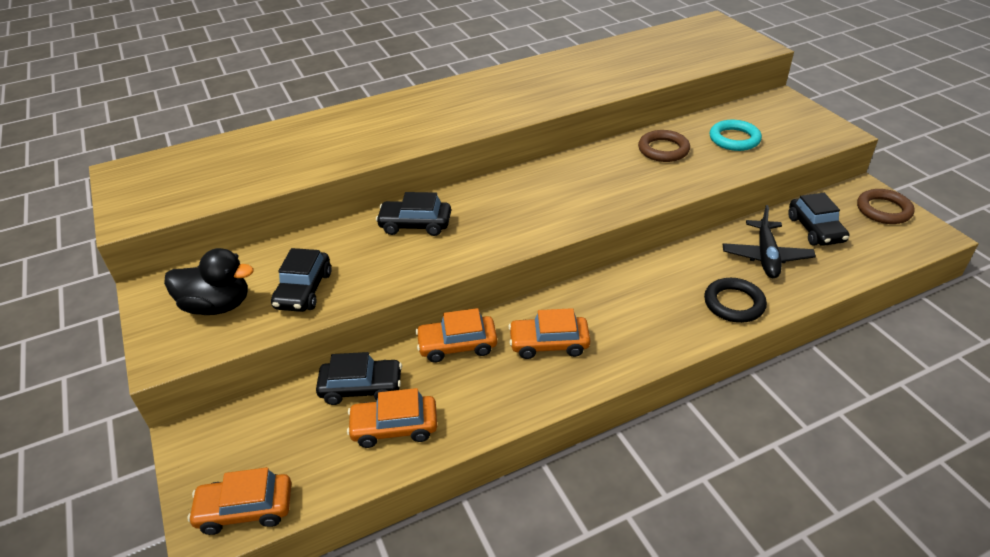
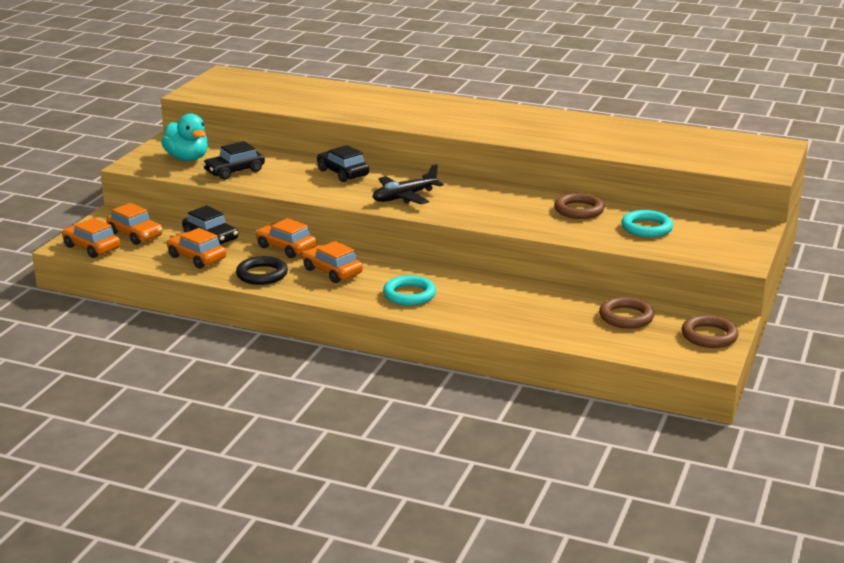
camera: 45 degrees right, 15 degrees down
black duck [164,248,254,315] -> turquoise duck [161,113,208,161]
black ring [704,278,767,323] -> black ring moved to [236,256,288,285]
black plane [722,205,816,278] -> black plane moved to [373,164,443,204]
black car [788,193,849,246] -> brown ring [599,297,654,329]
none -> orange car [106,203,163,245]
none -> turquoise ring [383,275,436,306]

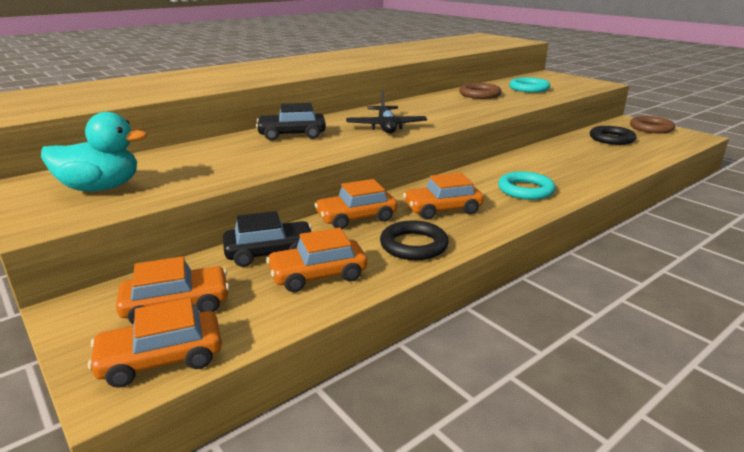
camera: 60 degrees left, 0 degrees up
black car [202,141,265,180] -> none
brown ring [599,297,654,329] -> black ring [590,126,636,145]

